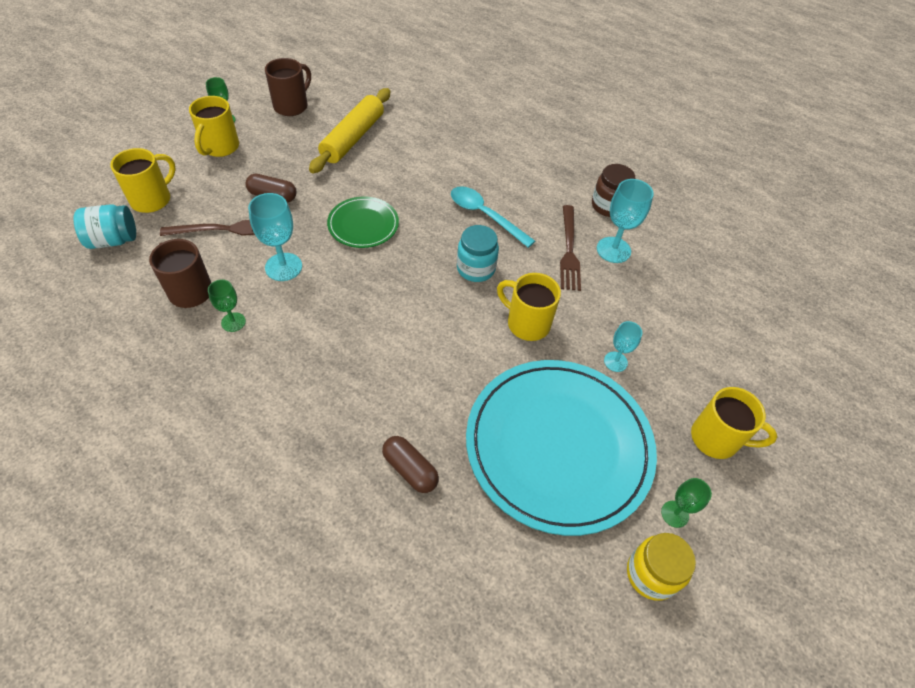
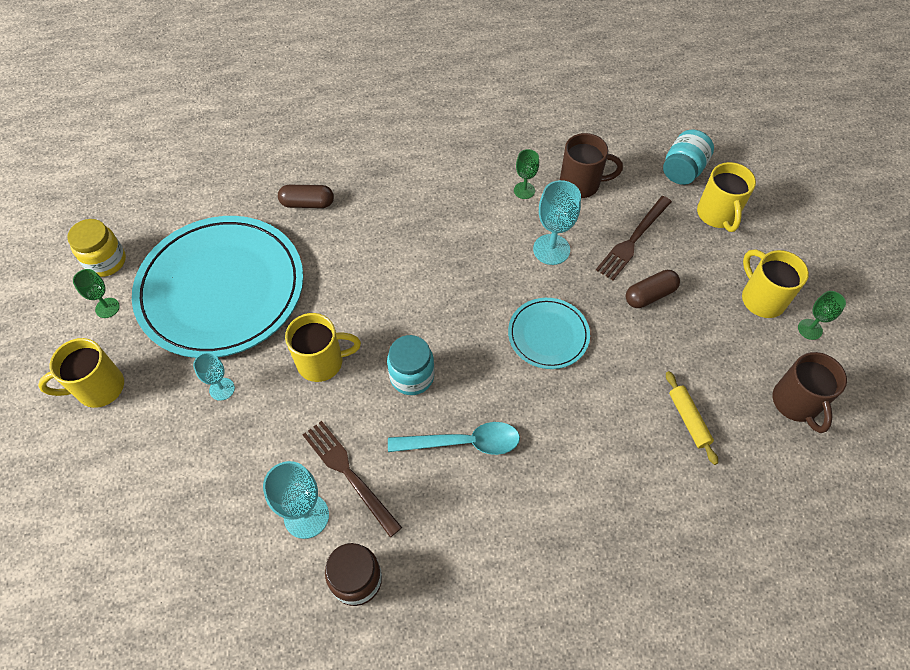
camera: 140 degrees right, 5 degrees up
yellow rolling pin [309,88,390,173] -> yellow rolling pin [666,371,718,465], size x0.53
green plate [327,196,399,248] -> turquoise plate [508,298,590,369]

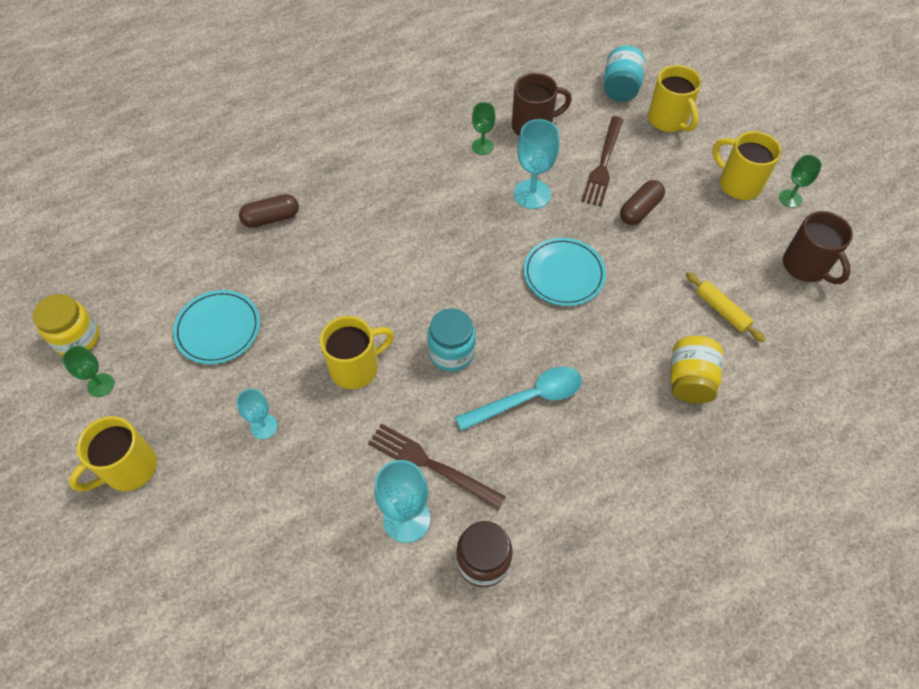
camera: 20 degrees left, 0 degrees up
turquoise plate [132,216,303,358] -> turquoise plate [173,290,260,364], size x0.47
none -> yellow jar [671,336,723,404]

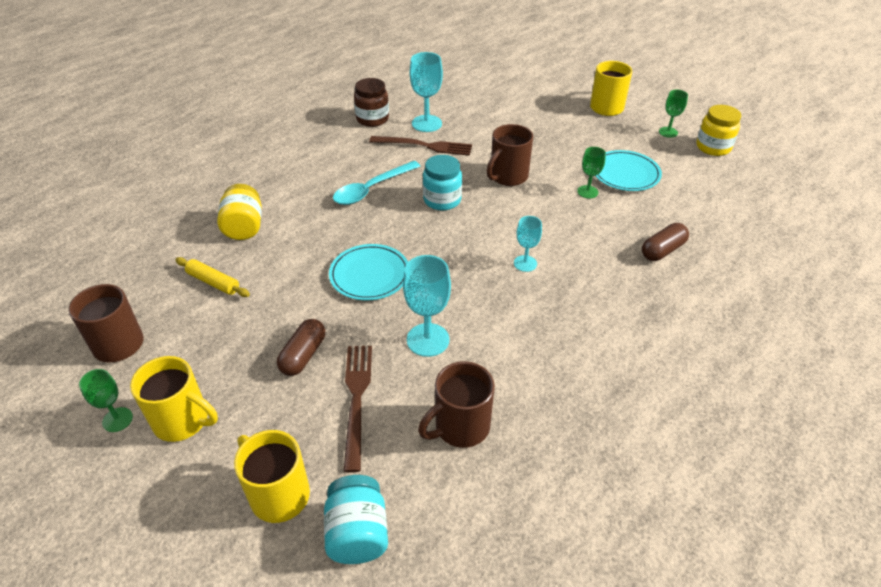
camera: 160 degrees right, 15 degrees down
turquoise goblet [236,389,278,439] -> turquoise goblet moved to [514,216,542,272]
yellow mug [320,316,394,389] -> brown mug [487,124,533,186]
green goblet [472,102,496,155] -> green goblet moved to [577,147,606,199]

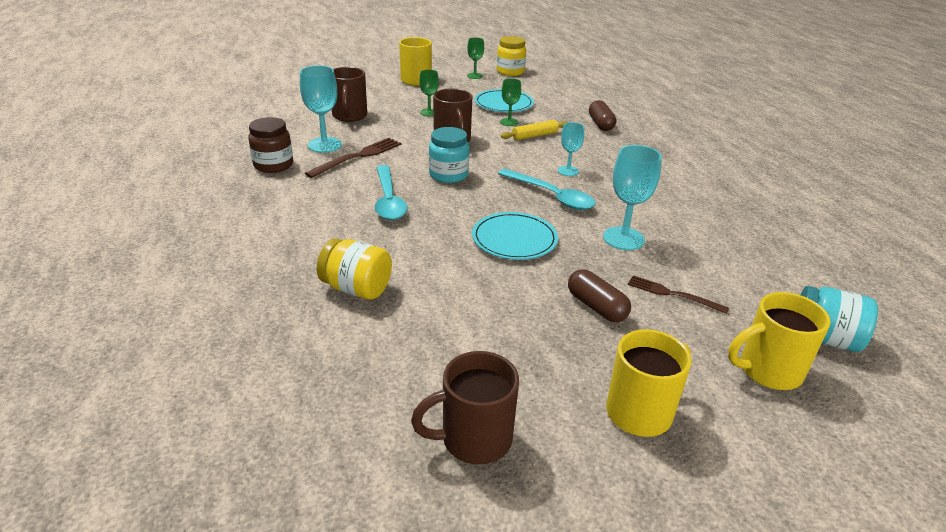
camera: 60 degrees left, 10 degrees down
green goblet [79,369,133,432] -> green goblet moved to [419,70,439,116]
yellow rolling pin [175,257,250,297] -> yellow rolling pin moved to [501,120,569,140]
brown fork [343,346,372,473] -> brown fork [628,275,729,314], size x0.65
brown mug [418,361,495,448] -> brown mug moved to [332,67,367,122]
none -> turquoise spoon [498,169,595,210]

